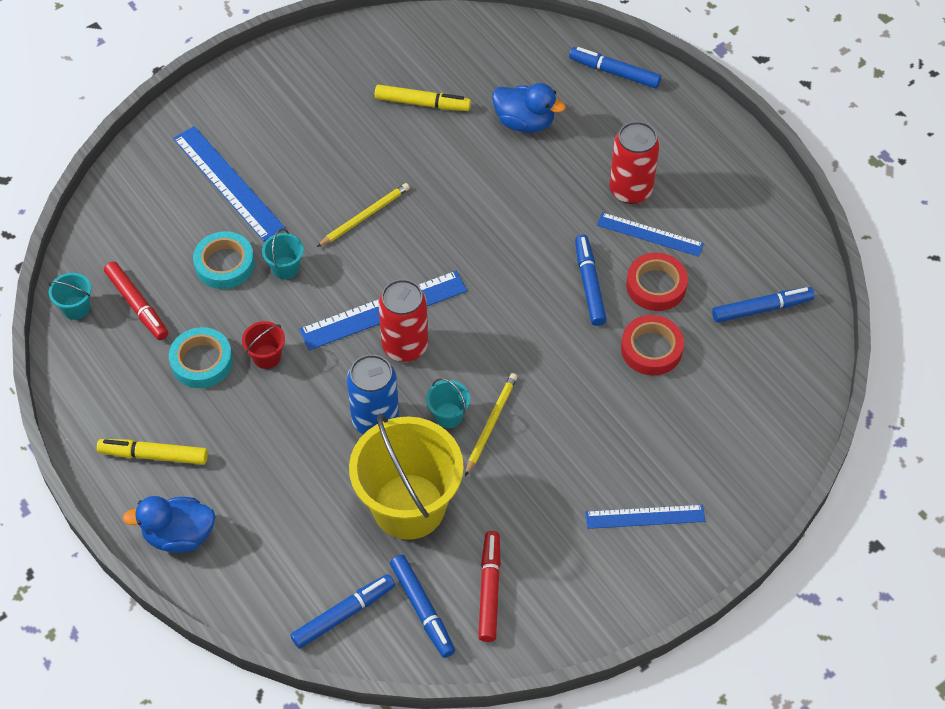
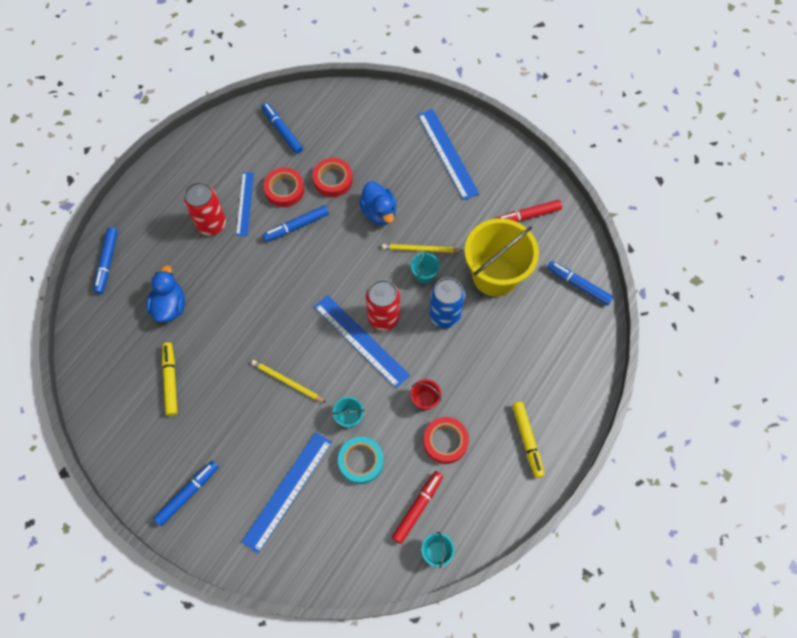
camera: 110 degrees left, 10 degrees up
blue duck [122,496,216,553] -> blue duck moved to [359,181,397,226]
turquoise tape [169,327,233,388] -> red tape [423,417,469,464]
blue marker [390,555,455,658] -> blue marker moved to [153,461,219,526]
blue ruler [585,505,705,529] -> blue ruler [418,109,479,200], size x1.55

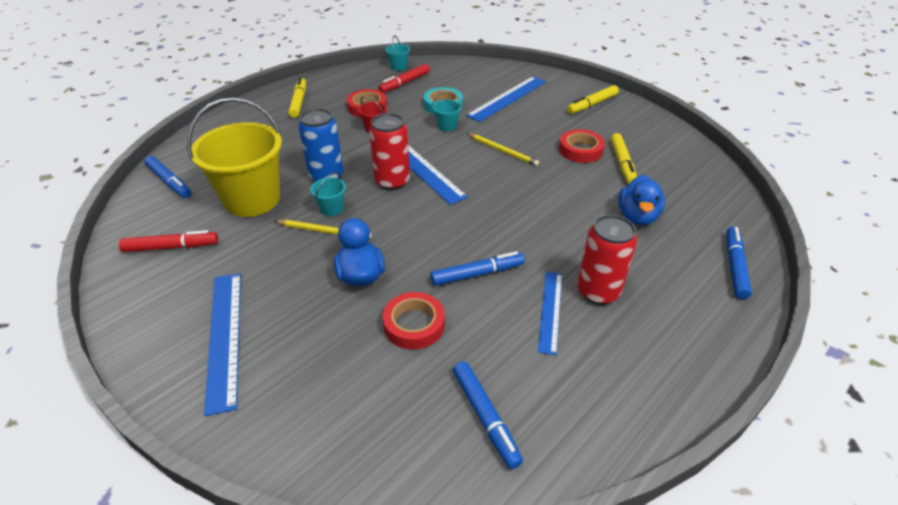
camera: 170 degrees left, 25 degrees down
blue marker [153,461,219,526] -> yellow marker [567,85,619,114]
red tape [263,168,304,207] -> red tape moved to [559,129,605,163]

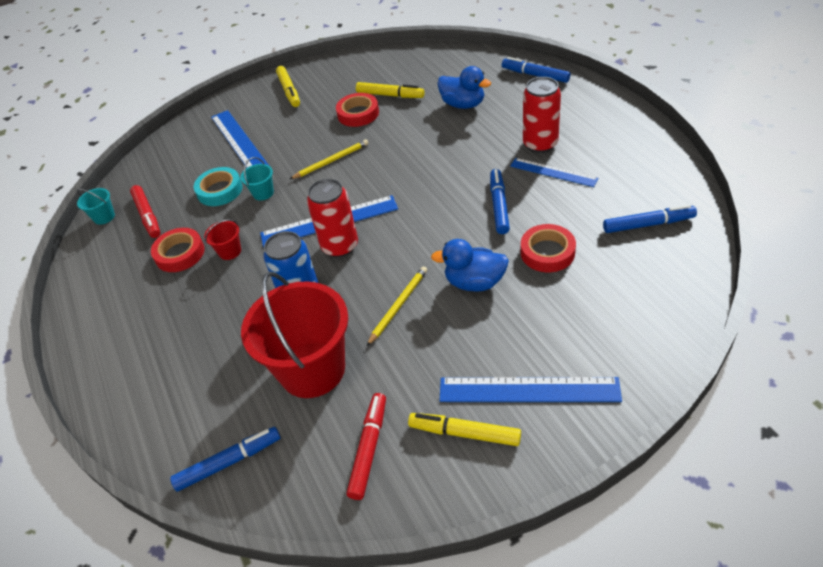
camera: 65 degrees left, 5 degrees up
yellow bucket [187,97,282,217] -> red bucket [241,272,348,398]
yellow marker [288,77,306,118] -> yellow marker moved to [408,413,521,446]
turquoise bucket [310,172,346,216] -> none

